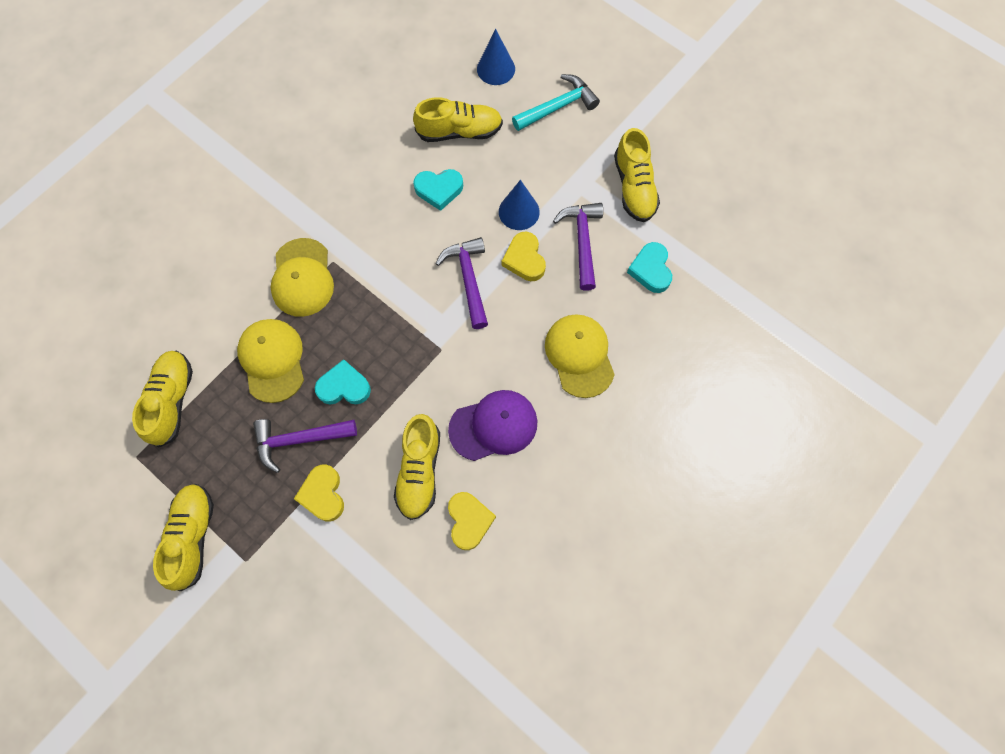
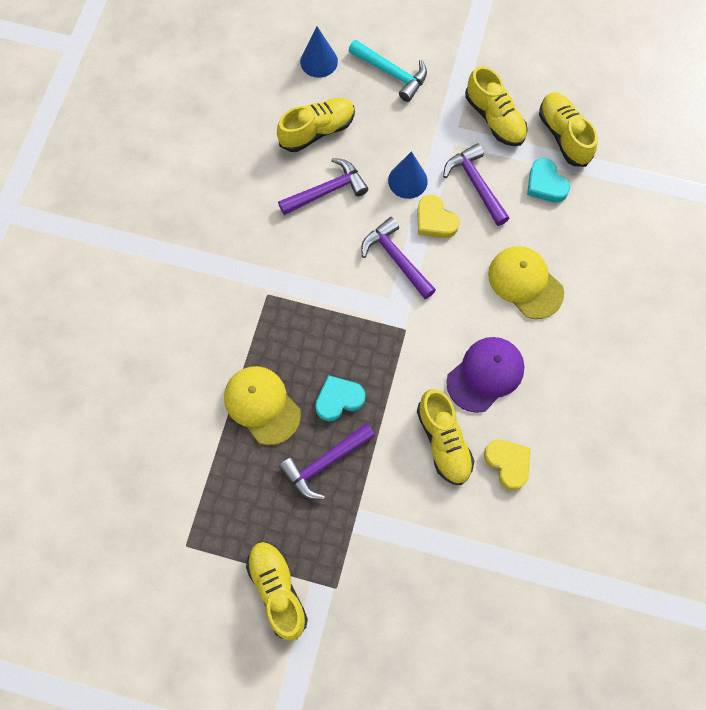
camera: 25 degrees left, 0 degrees up
yellow shoe [132,351,193,448] -> yellow shoe moved to [539,92,598,167]
yellow cap [271,238,334,317] -> none
yellow heart [294,464,344,522] -> none
turquoise heart [413,169,463,211] -> purple hammer [278,158,368,215]
turquoise hammer [512,74,600,131] -> turquoise hammer turned 90 degrees clockwise [349,40,427,102]

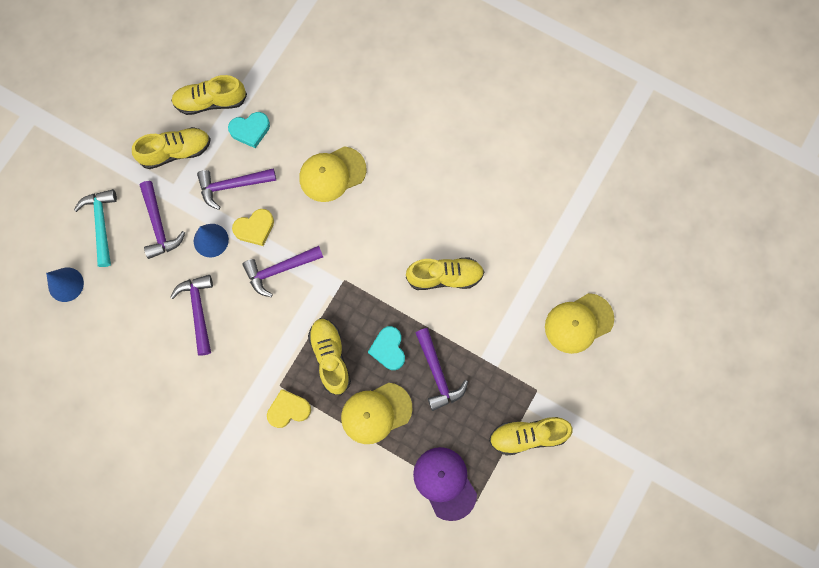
camera: 75 degrees left, 5 degrees up
yellow shoe [277,98,355,152] -> yellow shoe moved to [308,318,351,395]
turquoise hammer [349,40,427,102] -> turquoise hammer turned 60 degrees counterclockwise [74,189,117,267]
purple cap [446,337,524,413] -> purple cap moved to [413,447,477,521]
yellow heart [484,440,531,490] -> yellow heart moved to [267,389,311,428]
none -> purple hammer [140,181,185,259]
none -> yellow cap [545,293,614,354]

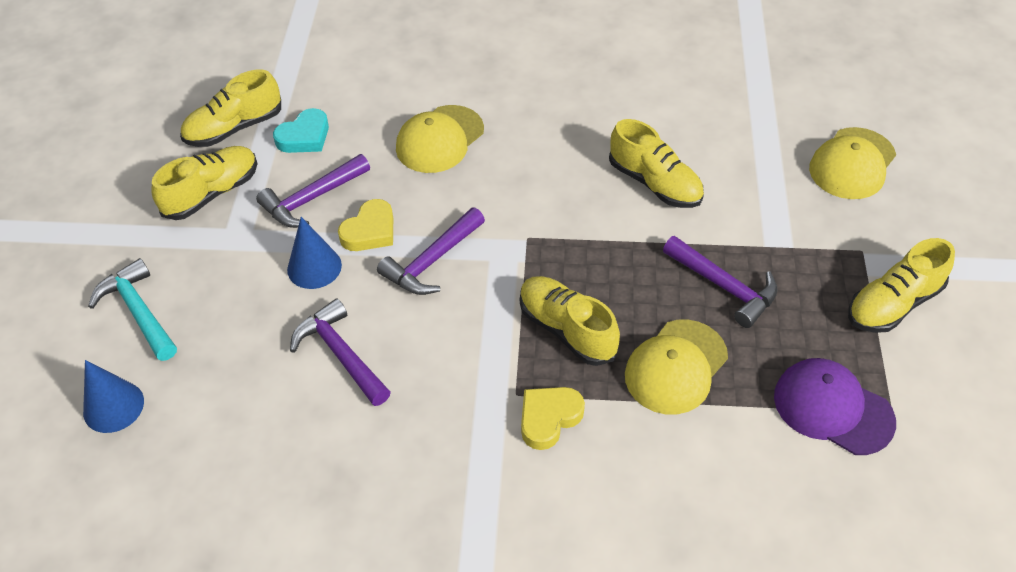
camera: 25 degrees left, 25 degrees down
purple hammer [140,181,185,259] -> none
turquoise heart [368,326,405,370] -> none
yellow shoe [406,257,484,290] -> yellow shoe turned 75 degrees clockwise [609,119,704,208]

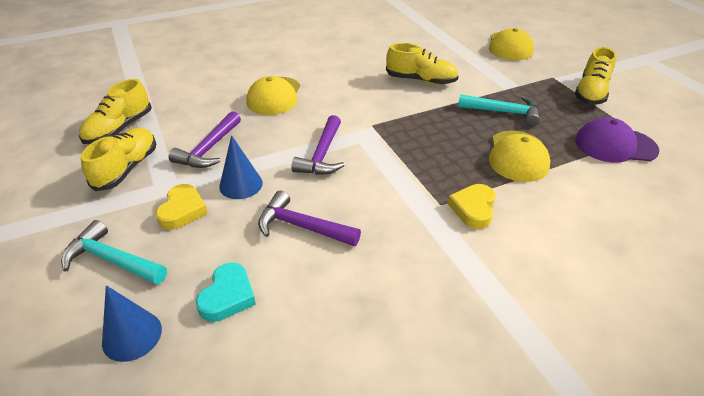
camera: 30 degrees left, 10 degrees down
turquoise heart [273,108,329,153] -> turquoise heart moved to [196,262,256,322]
yellow heart [338,199,393,251] -> yellow heart moved to [155,184,208,230]
yellow shoe [520,276,620,366] -> none
purple hammer [663,236,778,328] -> turquoise hammer [458,94,540,126]

